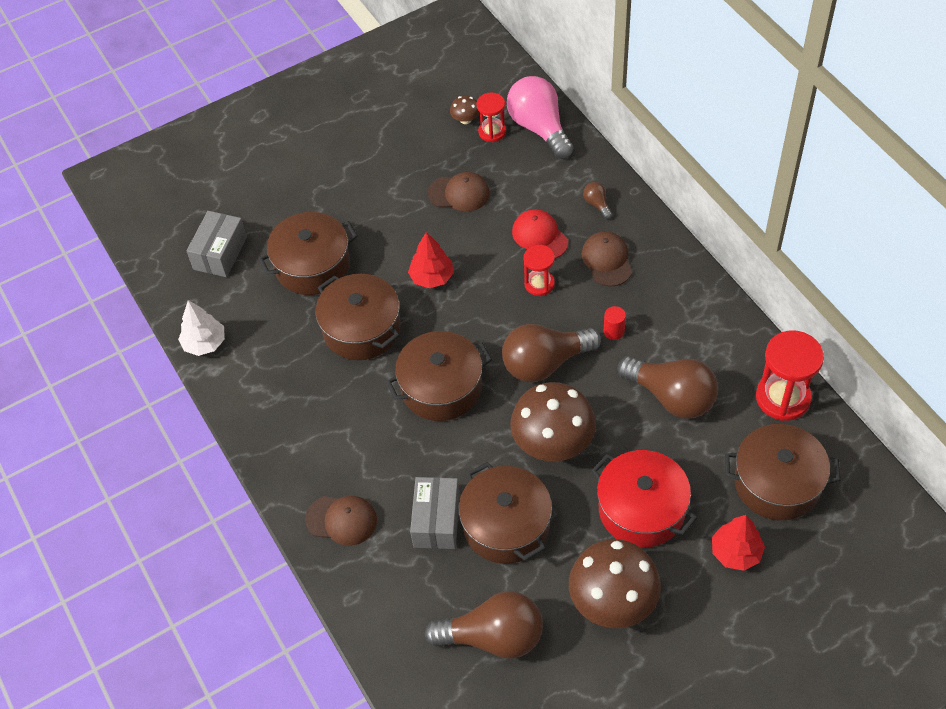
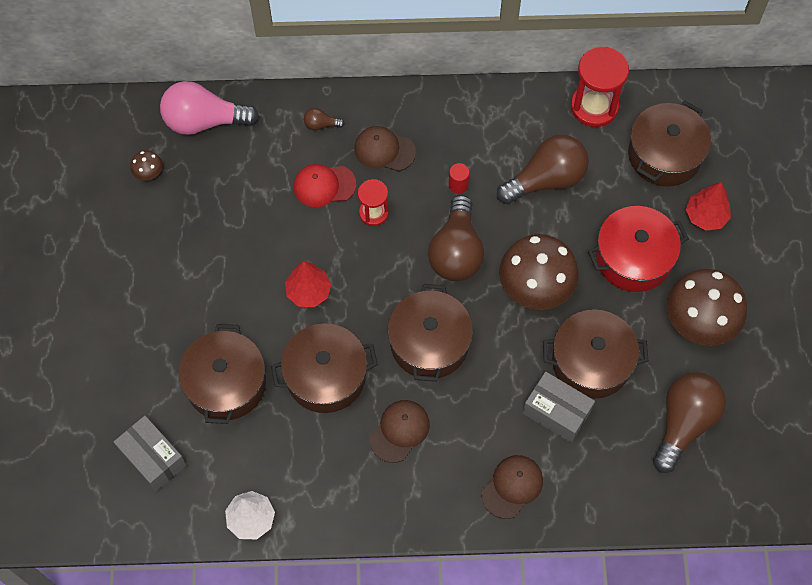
camera: 65 degrees left, 10 degrees up
brown cap [428,172,490,211] -> brown cap moved to [370,400,430,463]
red hourglass [477,92,506,142] -> none

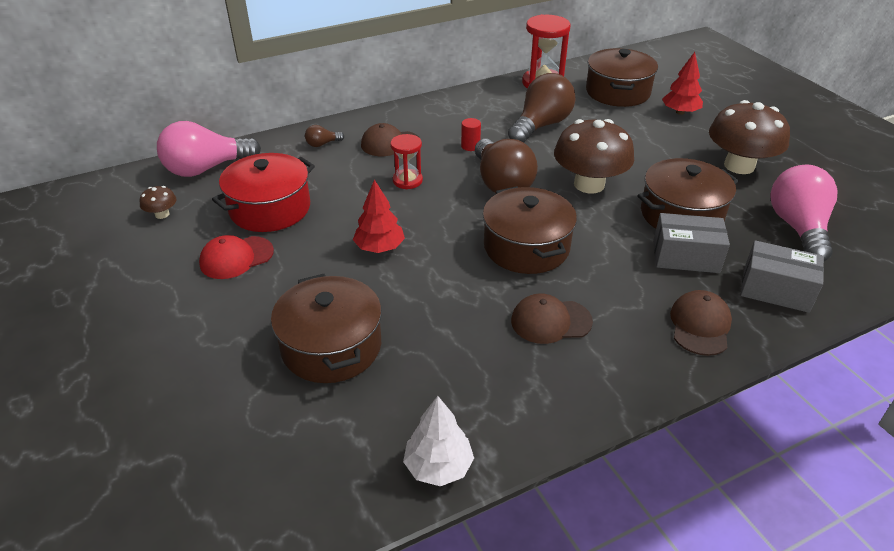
camera: 25 degrees left, 25 degrees down
grey box [114,416,187,492] -> grey box moved to [741,240,824,313]
brown pot [271,323,378,413] -> none
red cap [293,164,356,207] -> red cap moved to [199,235,274,279]
brown cap [370,400,430,463] -> brown cap turned 105 degrees counterclockwise [511,293,593,344]
red pot [588,206,689,292] -> red pot moved to [212,153,315,232]
brown light bulb [653,372,726,473] -> pink light bulb [771,165,838,261]

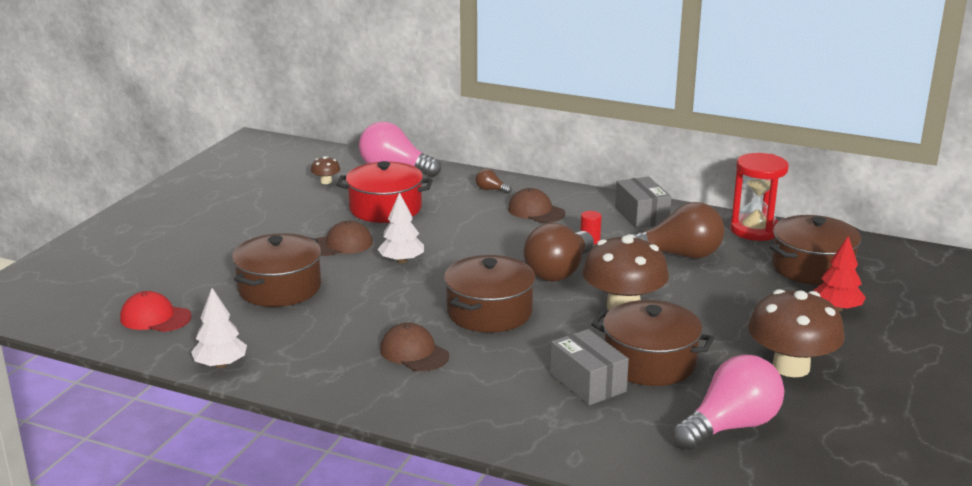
camera: 50 degrees right, 15 degrees down
red cap [199,235,274,279] -> red cap moved to [120,291,192,332]
red tree [353,179,405,253] -> white tree [378,192,424,263]
red hourglass [391,134,423,189] -> none
brown cap [670,290,732,356] -> brown cap moved to [315,221,373,256]
grey box [741,240,824,313] -> grey box moved to [615,177,671,229]

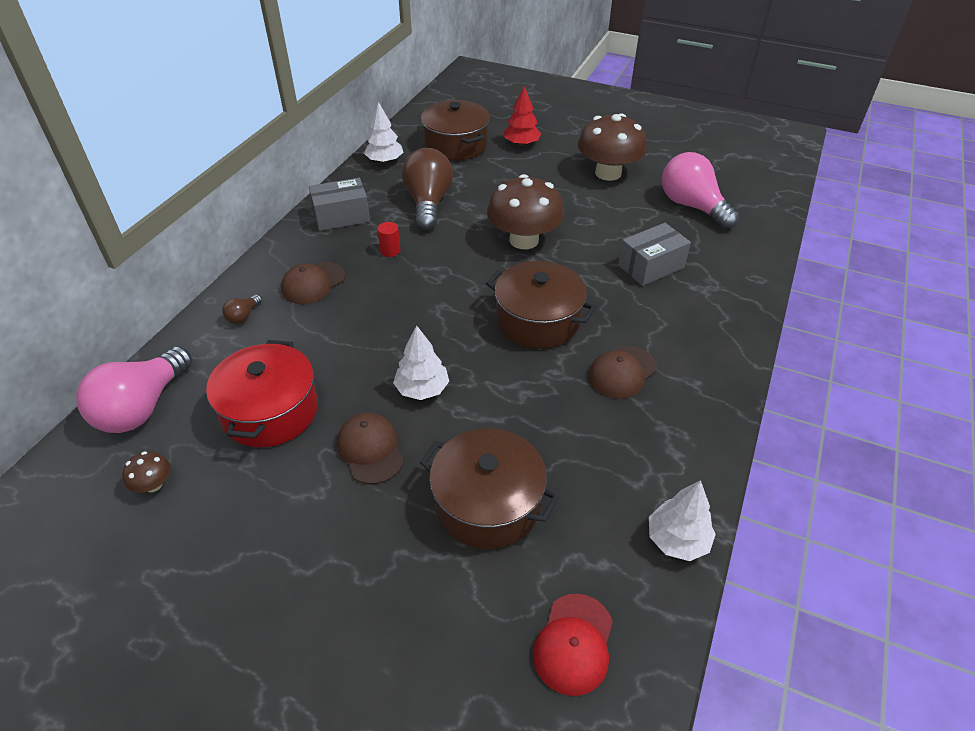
camera: 90 degrees left, 20 degrees up
brown light bulb [523,223,594,282] -> none
brown pot [591,300,714,386] -> none
red hourglass [730,153,789,241] -> white tree [364,102,403,164]

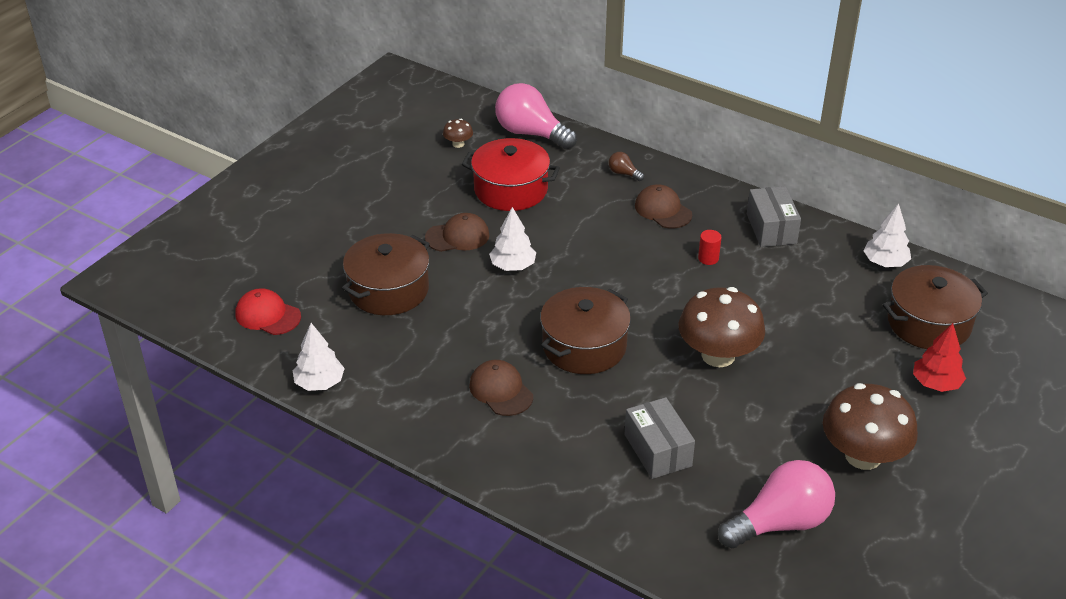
camera: 100 degrees right, 5 degrees down
brown light bulb [402,148,453,230] -> none

